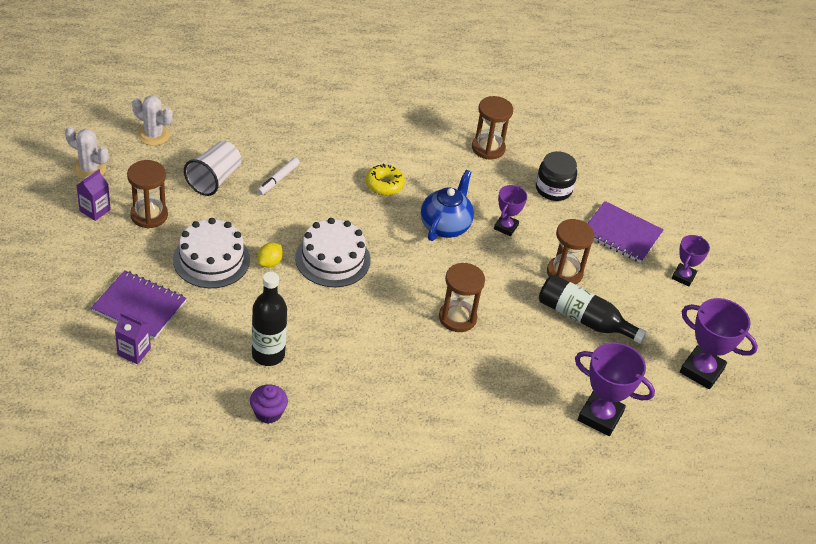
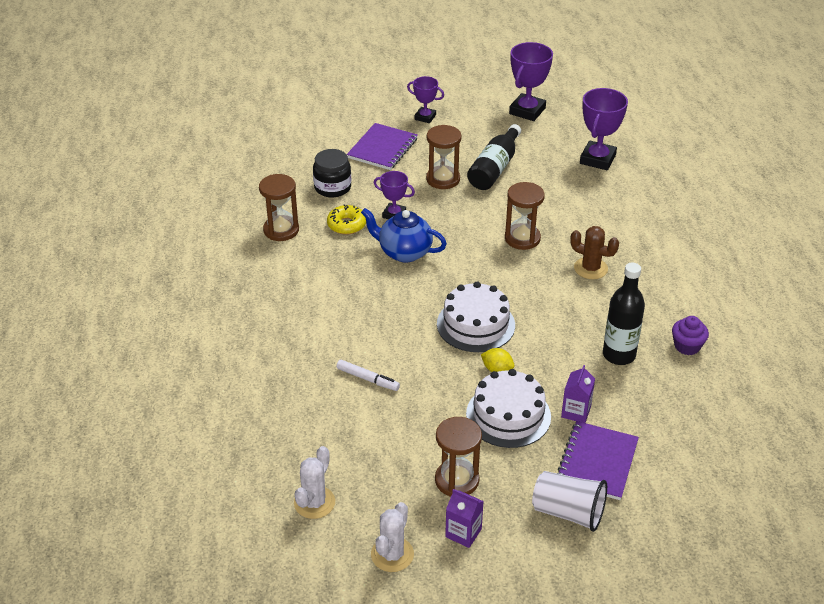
camera: 90 degrees left, 5 degrees down
purple carton [115,313,151,364] -> purple carton moved to [561,365,595,423]
white cup [184,141,241,196] -> white cup moved to [532,471,607,532]
yellow donut [365,163,405,195] -> yellow donut moved to [327,204,366,235]
none -> brown cactus [570,226,619,279]

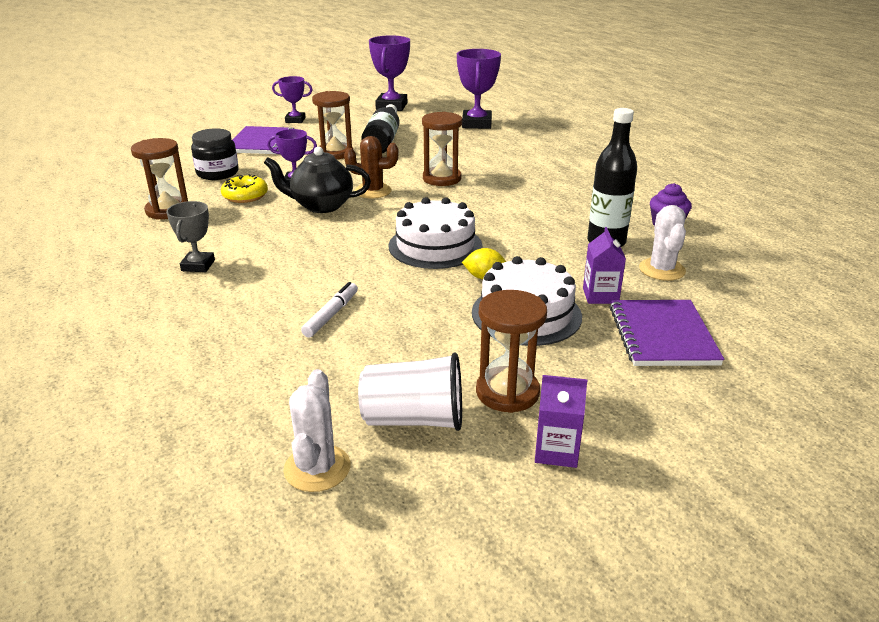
camera: 20 degrees left, 10 degrees down
white marker [336,360,400,391] -> white marker turned 75 degrees counterclockwise [301,282,358,338]
blue teapot [361,208,447,262] -> black teapot [264,147,371,213]
white cactus [371,502,414,572] -> white cactus moved to [639,205,686,281]
white cup [532,471,607,532] -> white cup moved to [358,352,462,431]
brown cactus [570,226,619,279] -> brown cactus moved to [344,136,399,198]
none -> grey trophy [166,201,215,272]

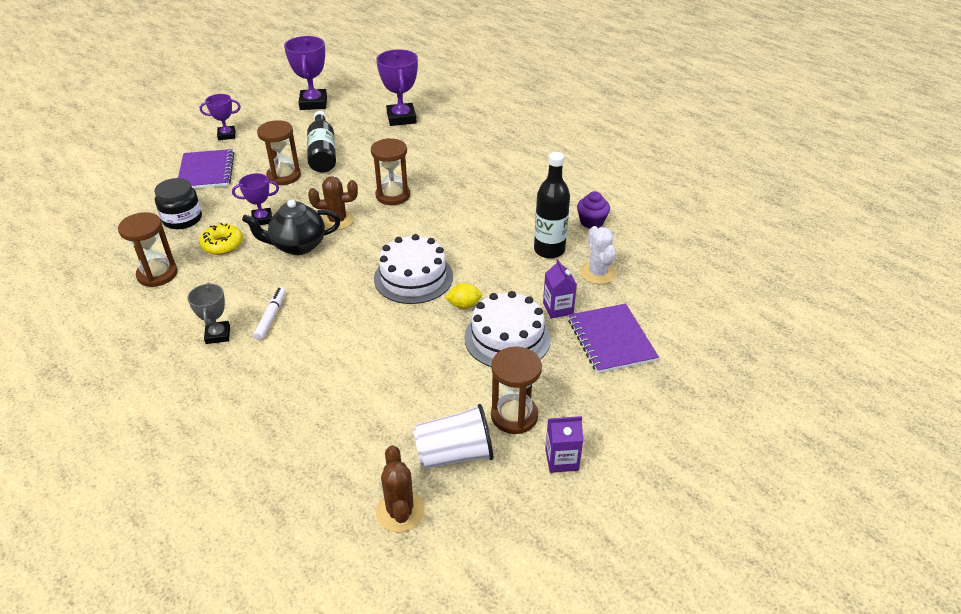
camera: 15 degrees left, 10 degrees up
white cactus [283,369,351,492] -> brown cactus [376,445,425,532]
white marker [301,282,358,338] -> white marker moved to [254,287,286,340]

